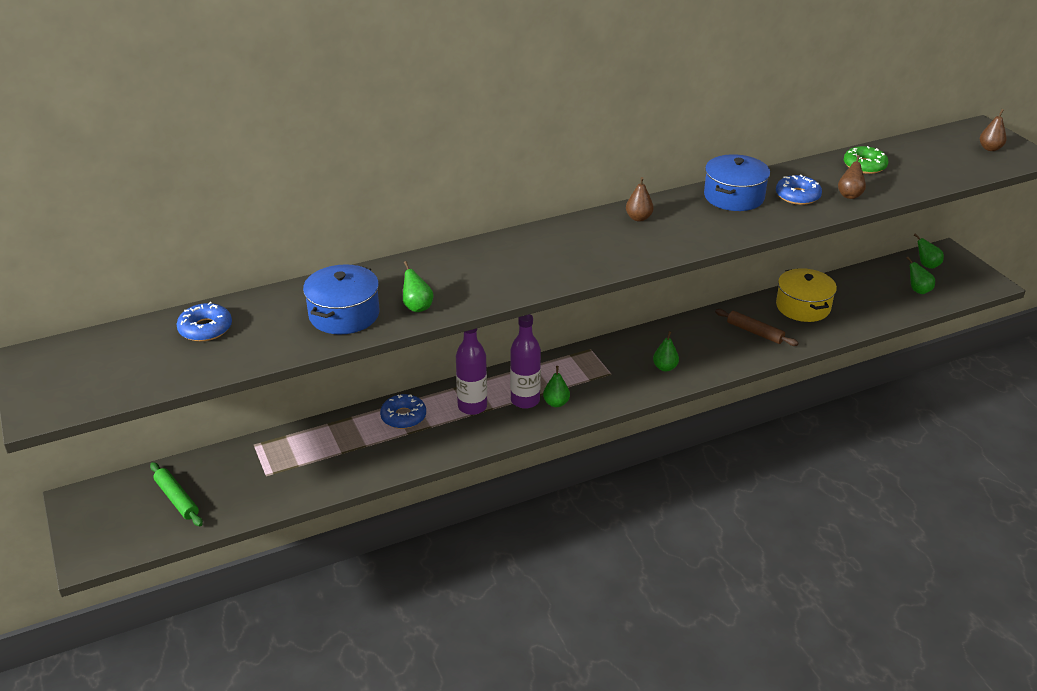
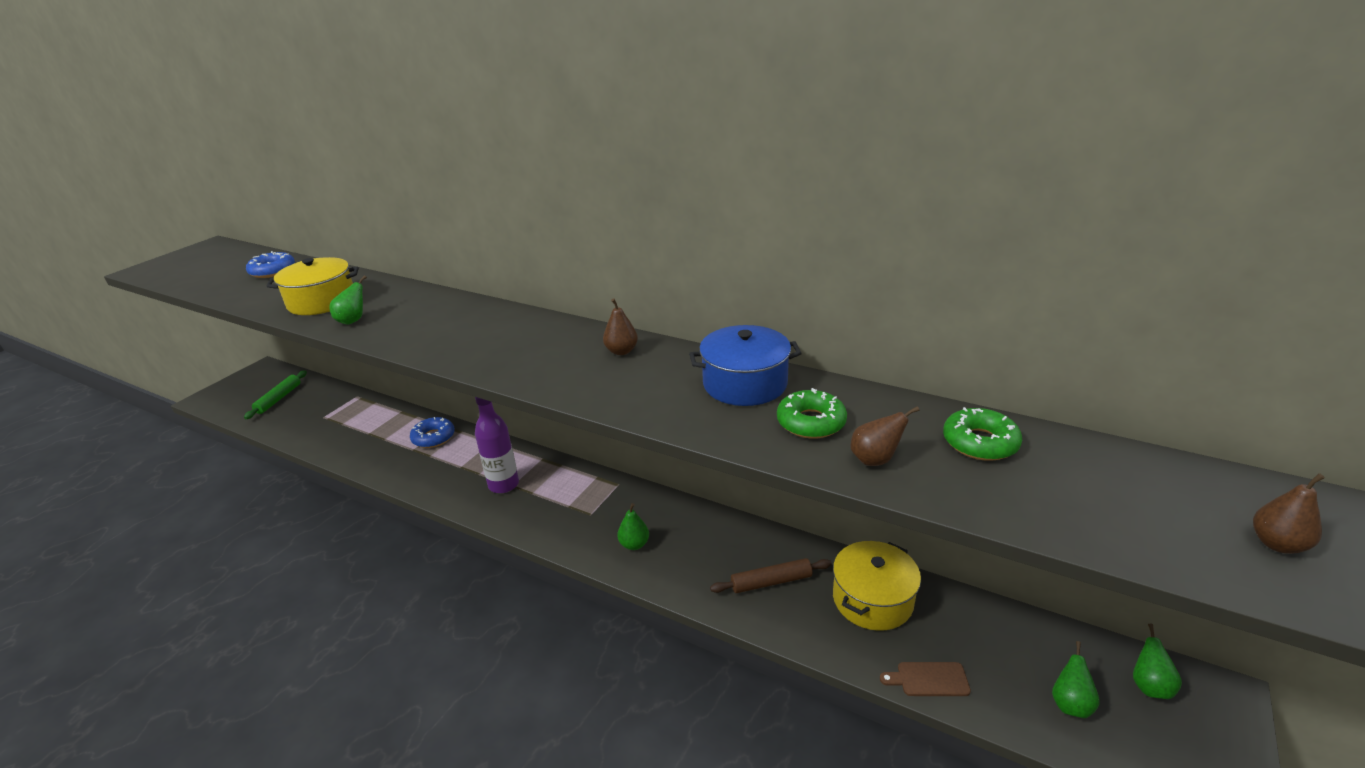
camera: 55 degrees right, 5 degrees down
blue pot [303,264,379,334] -> yellow pot [267,257,359,315]
purple bottle [456,328,487,415] -> none
green pear [543,366,570,407] -> none
brown rolling pin [715,309,799,346] -> brown rolling pin turned 75 degrees clockwise [710,558,831,593]
blue donut [776,174,822,205] -> green donut [777,388,847,439]
none -> brown cutting board [880,662,971,696]

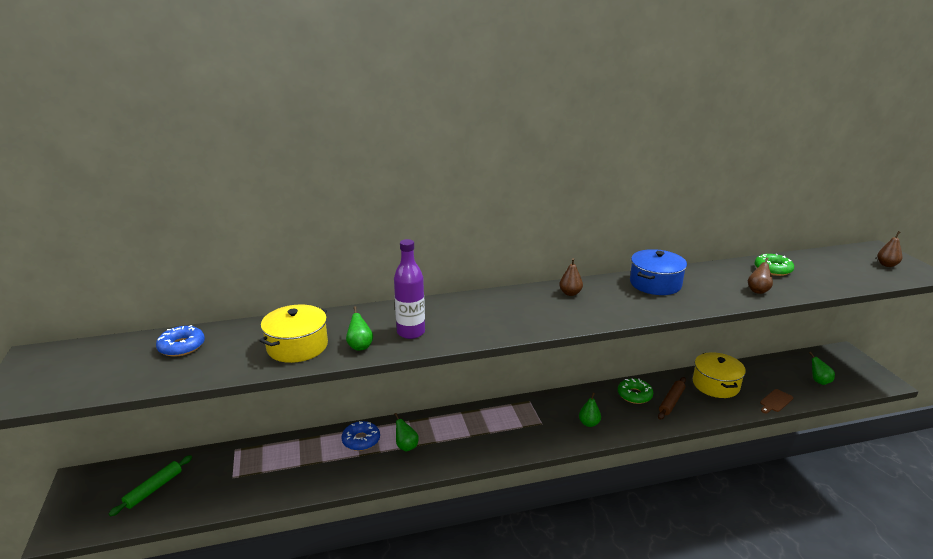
camera: 45 degrees left, 5 degrees down
green rolling pin [244,370,307,419] -> green rolling pin turned 60 degrees clockwise [109,455,192,517]
purple bottle [475,397,519,493] -> purple bottle moved to [394,239,425,339]
green donut [777,388,847,439] -> green donut moved to [618,378,653,404]
green pear [1133,624,1182,699] -> green pear moved to [394,413,419,451]

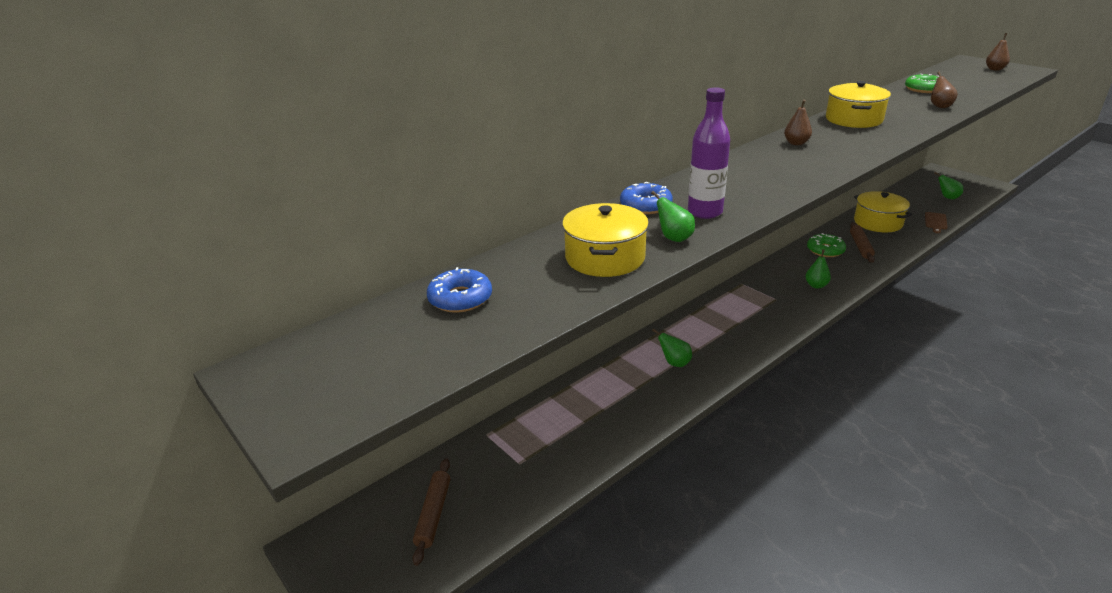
camera: 25 degrees left, 5 degrees up
green rolling pin [109,455,192,517] -> brown rolling pin [412,458,450,566]
blue donut [341,421,380,451] -> blue donut moved to [620,182,673,214]
blue pot [630,249,687,295] -> yellow pot [826,81,891,128]

